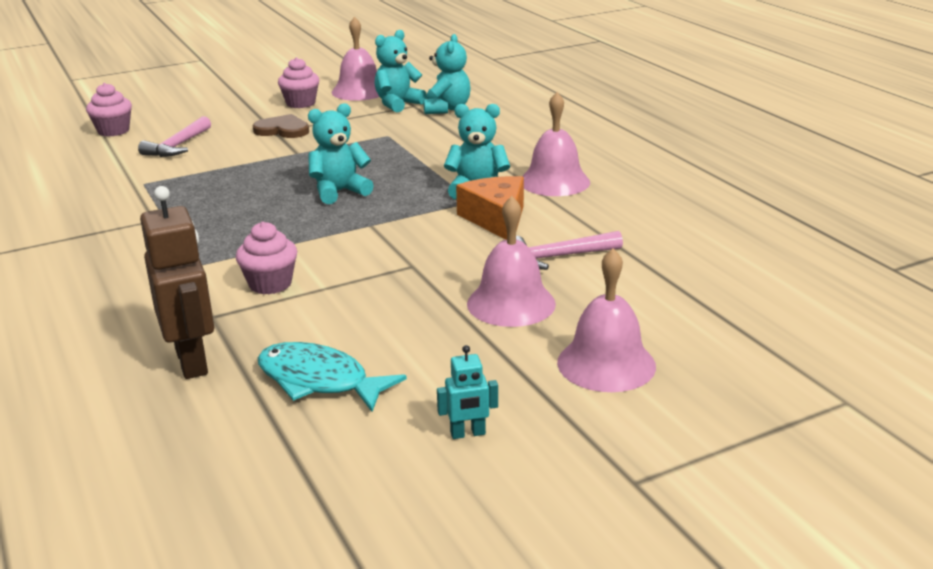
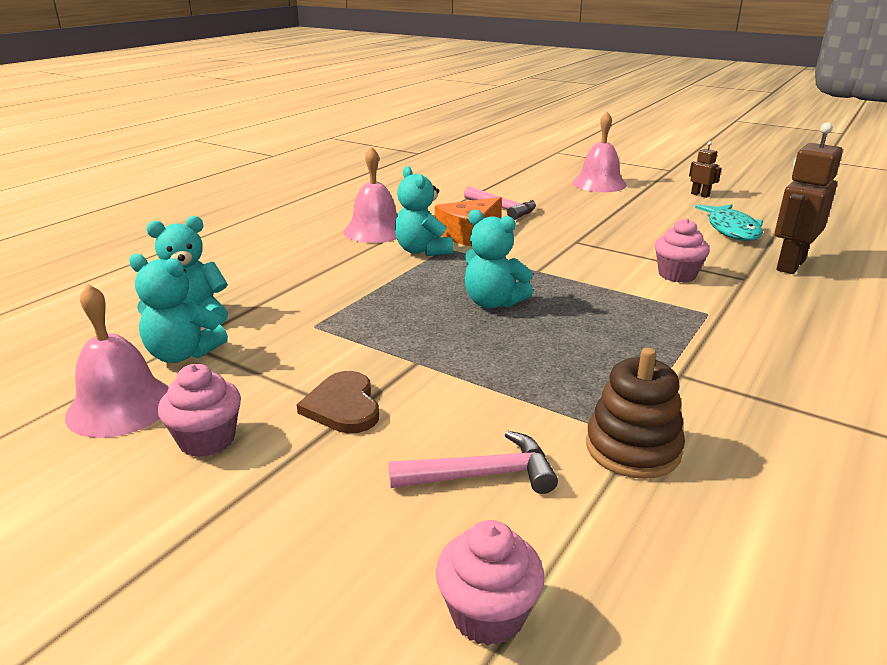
camera: 120 degrees left, 0 degrees up
turquoise robot [437,345,498,439] -> brown robot [689,141,722,198]
pink bell [467,196,556,327] -> none
none -> brown stacking toy [586,348,685,479]

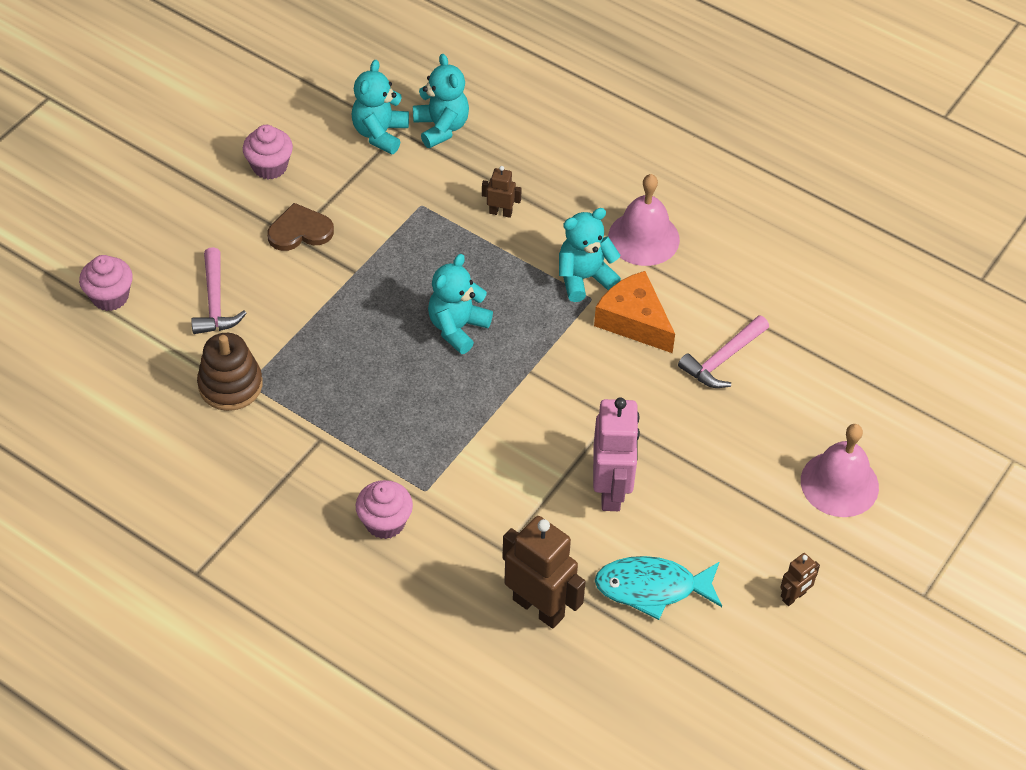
camera: 90 degrees right, 25 degrees up
pink bell [65,284,169,438] -> none
pink cupcake [655,218,710,283] -> pink cupcake moved to [356,480,413,539]
none -> brown robot [482,166,522,218]
none -> pink robot [593,397,640,511]

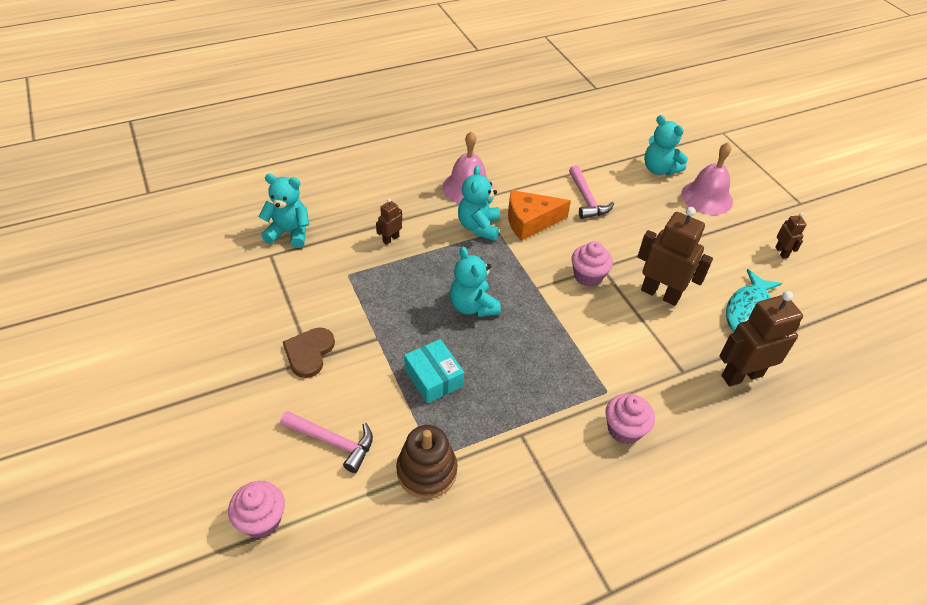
camera: 60 degrees left, 5 degrees down
pink cupcake [243,125,293,180] -> pink cupcake moved to [571,241,613,287]
turquoise teddy bear [352,60,409,154] -> turquoise teddy bear moved to [644,115,688,176]
pink robot [593,397,640,511] -> brown robot [637,207,713,306]
none -> turquoise box [404,339,464,403]

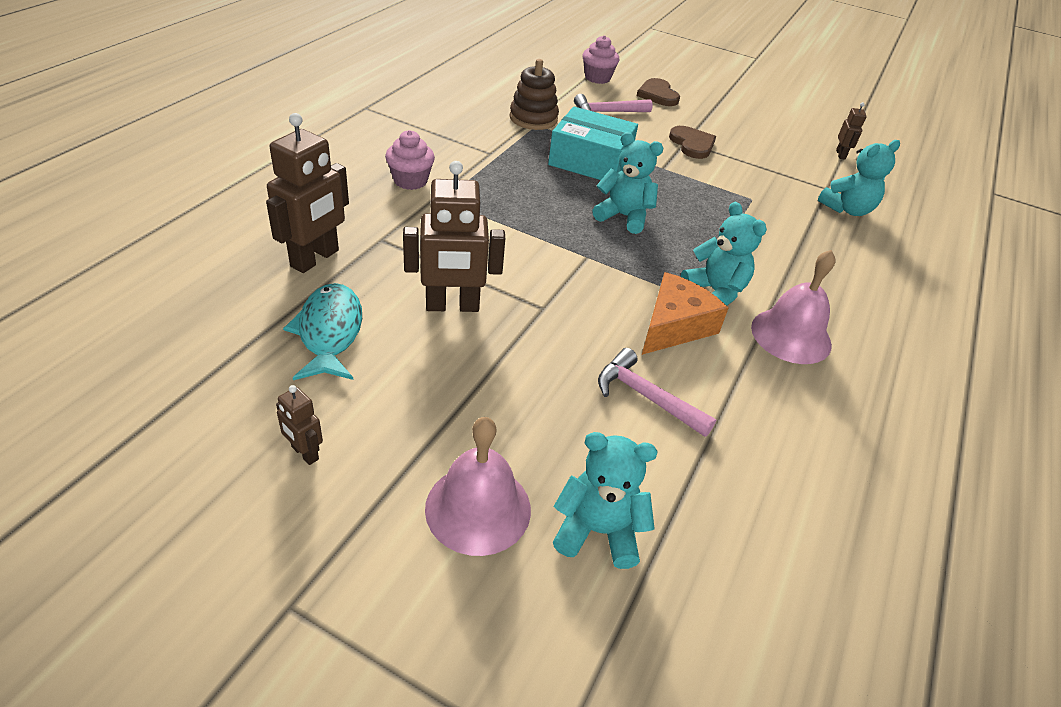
camera: 140 degrees right, 5 degrees down
brown robot [376,198,402,245] -> brown robot moved to [836,102,867,159]
turquoise box [404,339,464,403] -> turquoise box [548,107,638,180], size x1.54
pink cupcake [571,241,613,287] -> none
none -> brown heart [637,78,680,106]

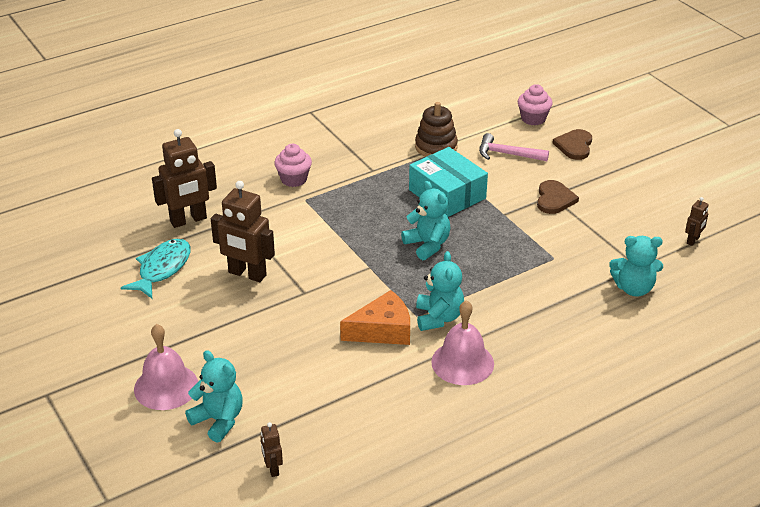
camera: 35 degrees right, 5 degrees down
brown robot [276,385,323,465] -> brown robot moved to [261,422,283,477]
pink hammer [598,348,717,437] -> none

